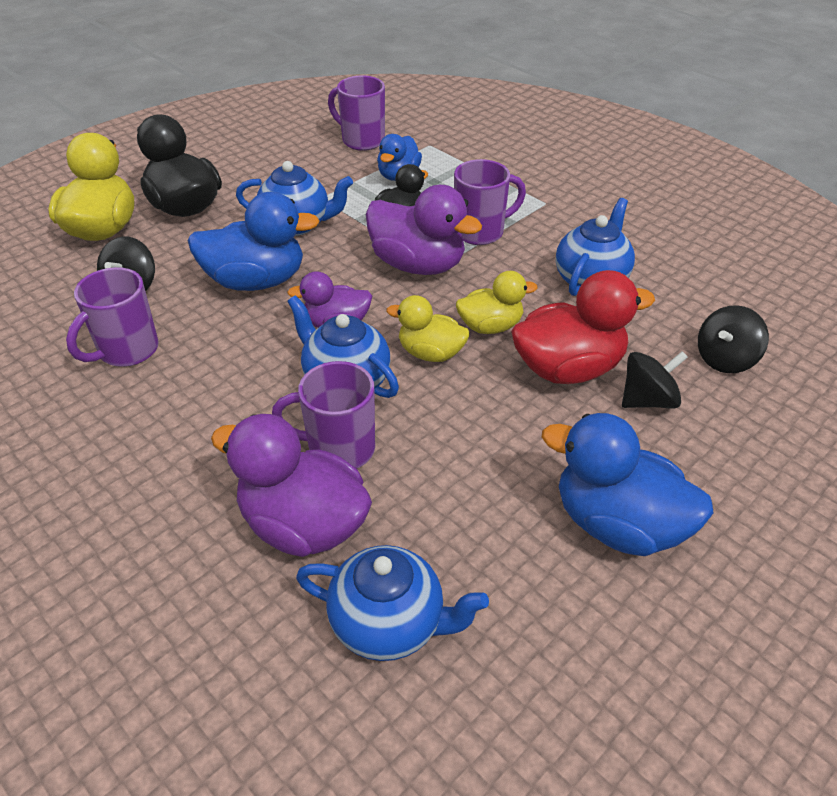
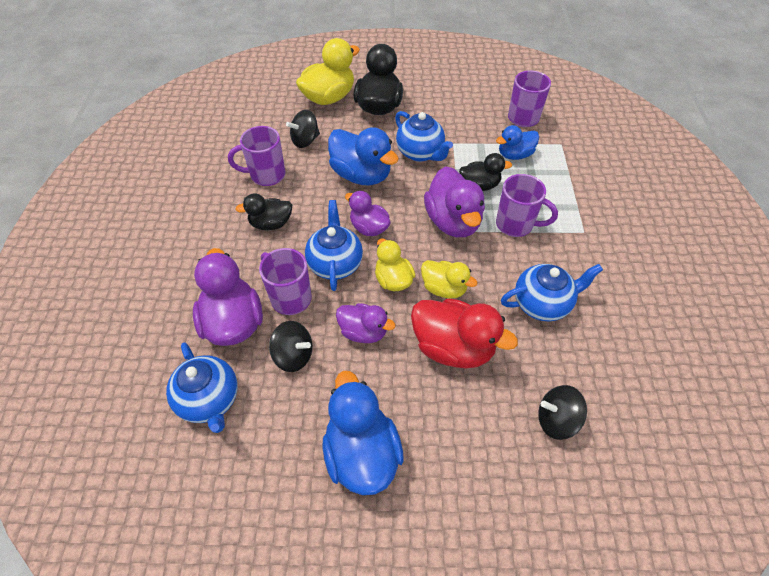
camera: 45 degrees right, 10 degrees up
black spinning top [622,351,688,409] -> black spinning top moved to [269,321,312,372]
none -> black duck [235,193,292,231]
none -> purple duck [336,303,396,343]

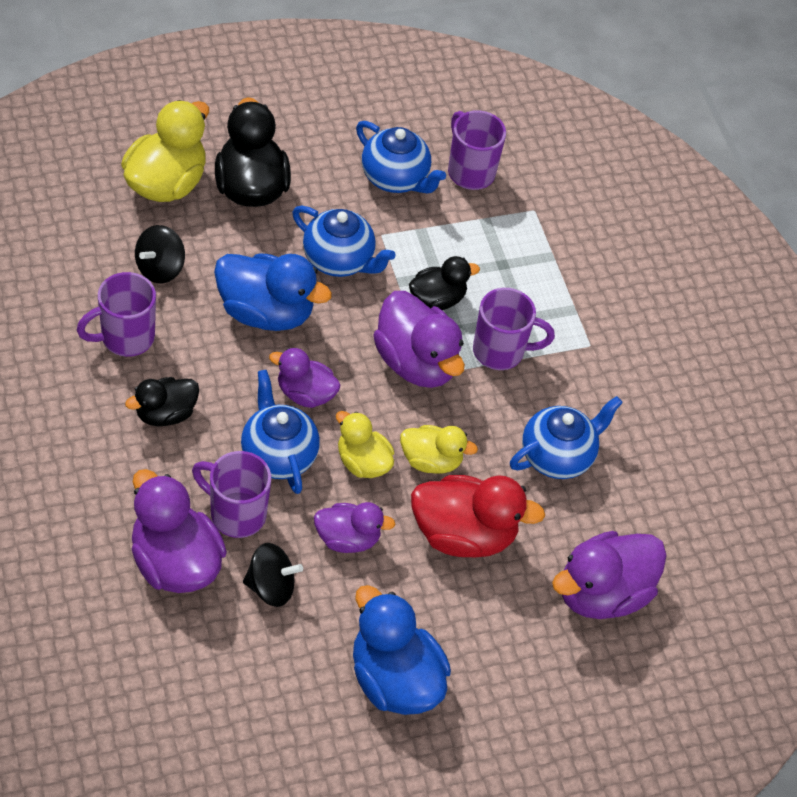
camera: 25 degrees left, 0 degrees up
blue teapot [166,342,238,433] -> blue teapot moved to [356,121,446,193]
blue duck [496,125,539,160] -> none
black spinning top [538,385,587,440] -> purple duck [552,531,667,619]

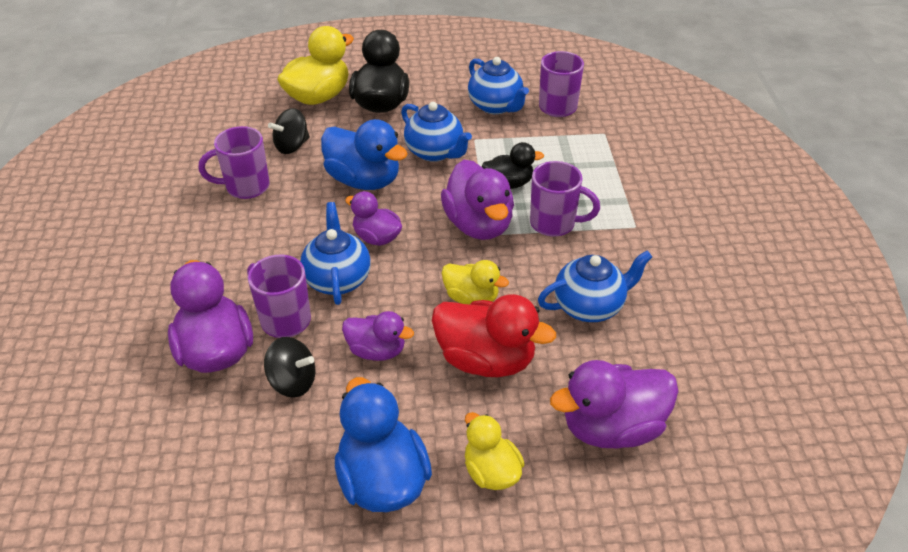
camera: 20 degrees right, 10 degrees down
black duck [125,377,199,426] -> none
yellow duck [336,411,394,478] -> yellow duck moved to [465,412,524,490]

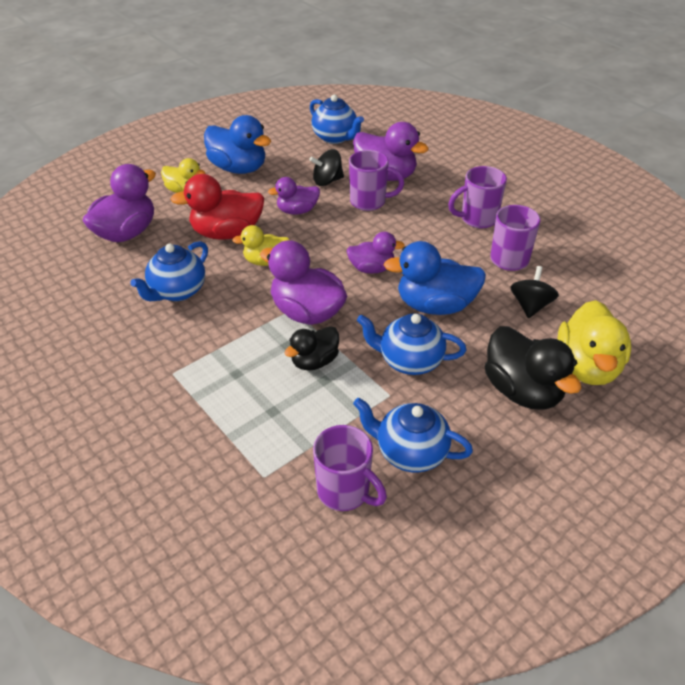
camera: 145 degrees right, 0 degrees up
blue teapot [300,202,371,305] -> blue teapot moved to [310,95,364,144]
purple mug [530,161,600,237] -> purple mug moved to [448,166,507,228]

